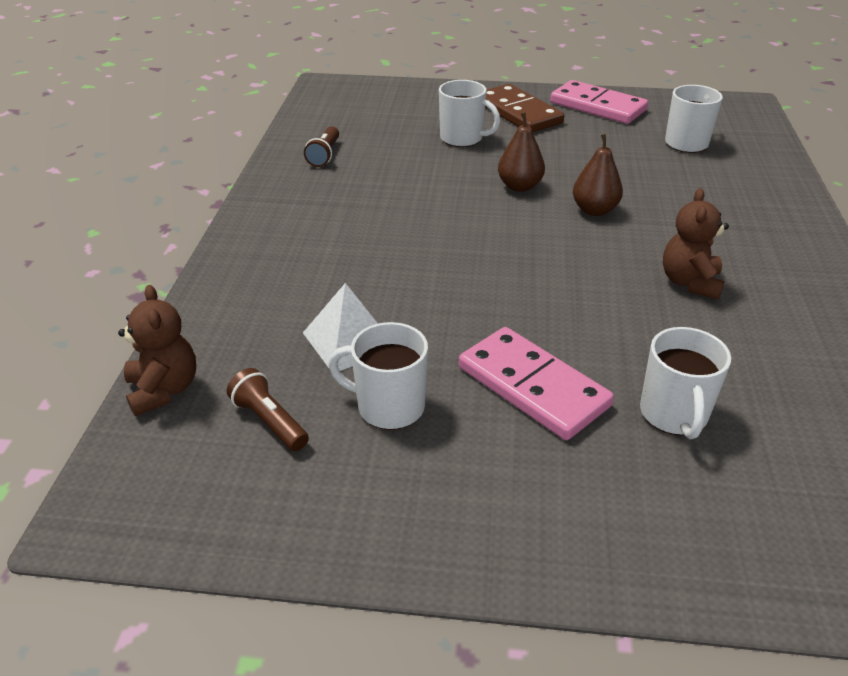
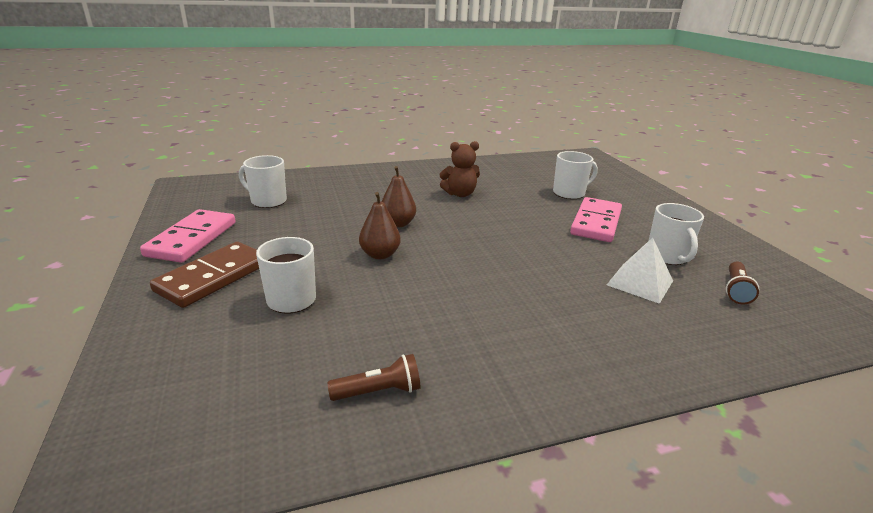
camera: 115 degrees left, 10 degrees down
brown teddy bear [118,285,196,416] -> none

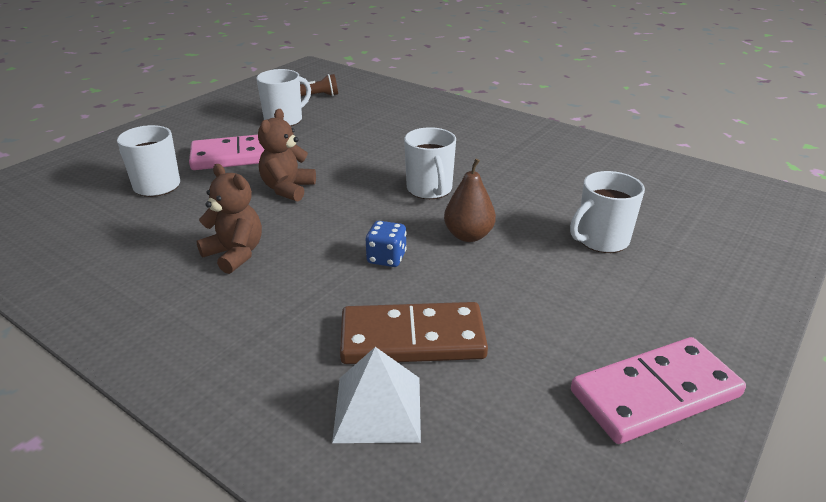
camera: 125 degrees left, 5 degrees up
brown domino [150,242,259,308] -> brown domino moved to [340,302,488,364]
white mug [239,155,287,208] -> white mug moved to [404,127,456,199]
brown flashlight [327,354,420,401] -> none
brown pear [381,166,416,228] -> blue dice [366,221,407,267]
white pyramid [607,238,673,304] -> white pyramid moved to [332,347,421,443]
none -> brown teddy bear [258,109,316,201]

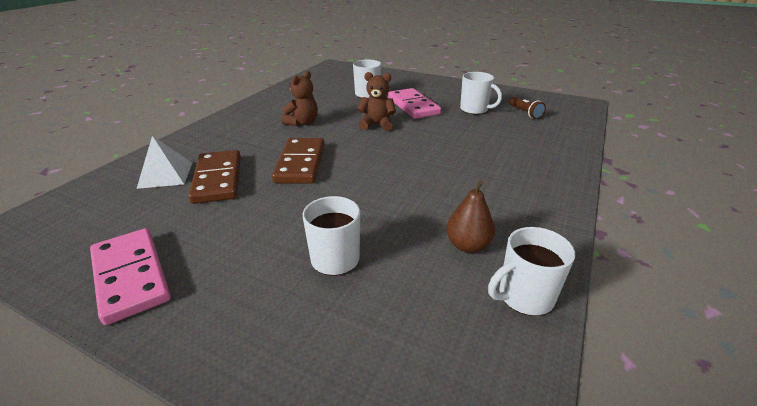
camera: 80 degrees right, 0 degrees up
blue dice [366,221,407,267] -> brown domino [272,138,324,184]
white mug [404,127,456,199] -> white mug moved to [488,227,575,316]
brown pear [444,158,496,242] -> brown pear moved to [446,180,495,253]

